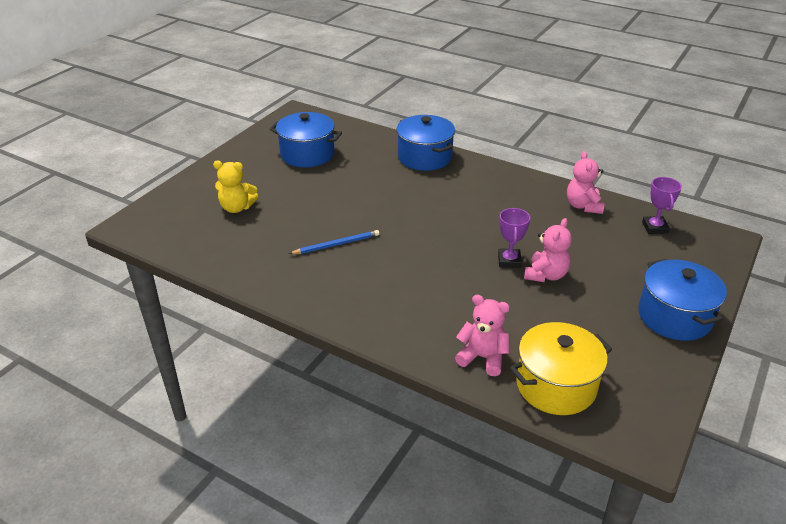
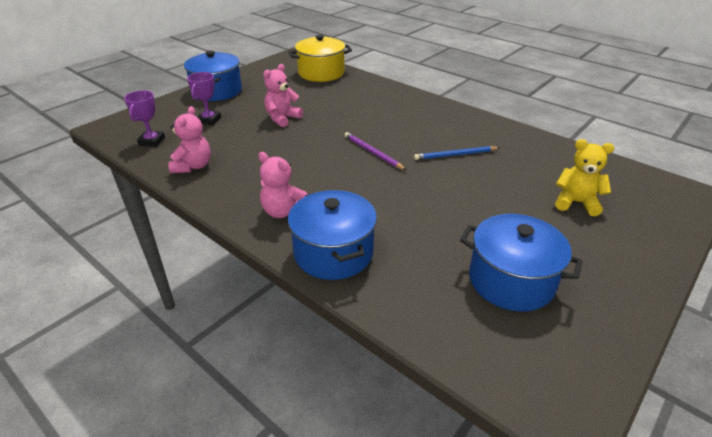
camera: 170 degrees left, 0 degrees up
pink teddy bear [455,295,510,376] -> pink teddy bear moved to [258,152,307,218]
purple trophy [498,208,530,268] -> purple trophy moved to [187,72,221,125]
none -> purple pencil [345,132,406,170]

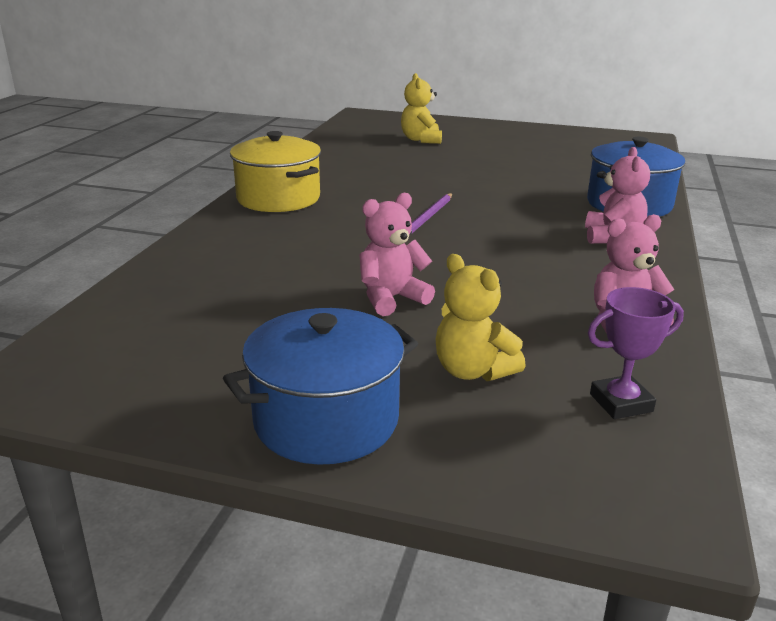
camera: 115 degrees left, 10 degrees down
purple trophy [187,72,221,125] -> yellow teddy bear [436,254,526,381]
pink teddy bear [263,64,303,127] -> pink teddy bear turned 135 degrees clockwise [359,193,435,316]
yellow pot [289,35,352,82] -> yellow pot moved to [230,131,321,212]
blue pencil [414,146,500,160] -> none
blue pot [460,214,583,311] -> none

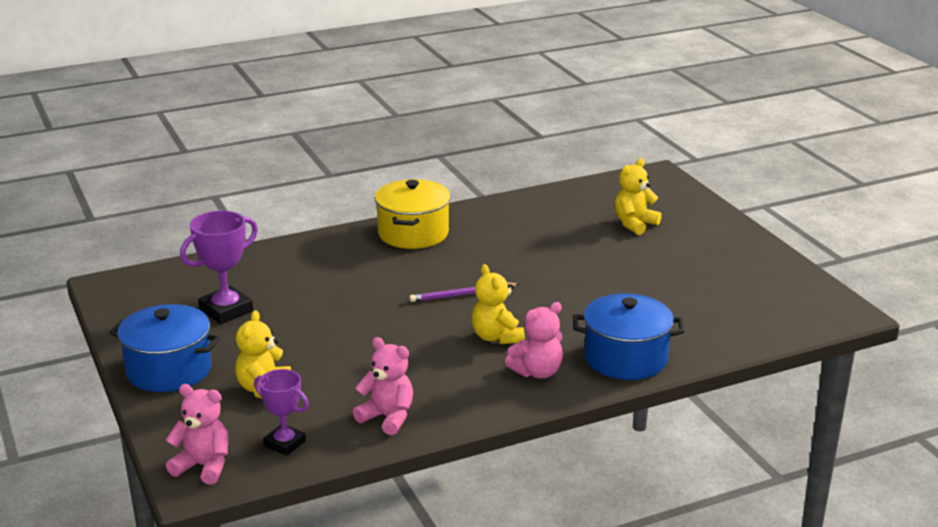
camera: 50 degrees right, 0 degrees up
pink teddy bear [359,193,435,316] -> pink teddy bear moved to [166,384,228,484]
none -> purple trophy [180,211,258,324]
none -> yellow teddy bear [472,264,525,344]

